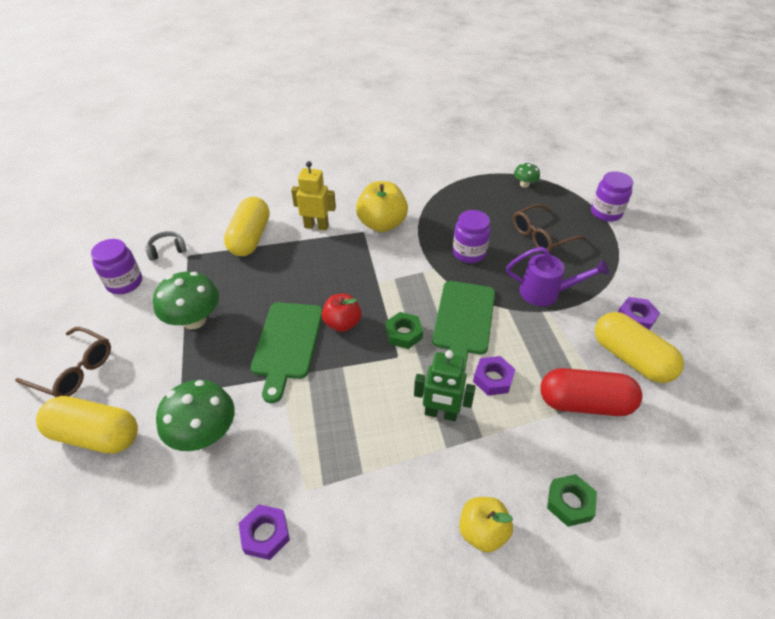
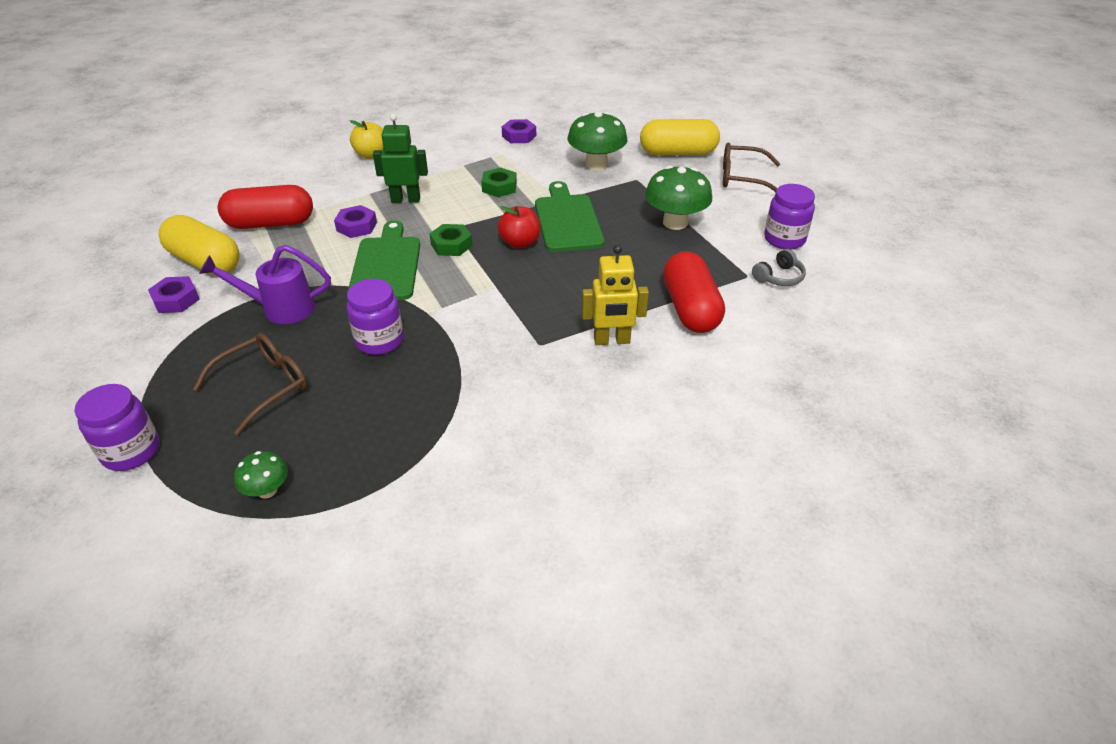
camera: 165 degrees right, 5 degrees down
yellow capsule [224,197,270,256] -> red capsule [663,251,725,333]
yellow apple [356,181,408,232] -> none
green nut [547,474,597,527] -> green nut moved to [481,168,517,197]

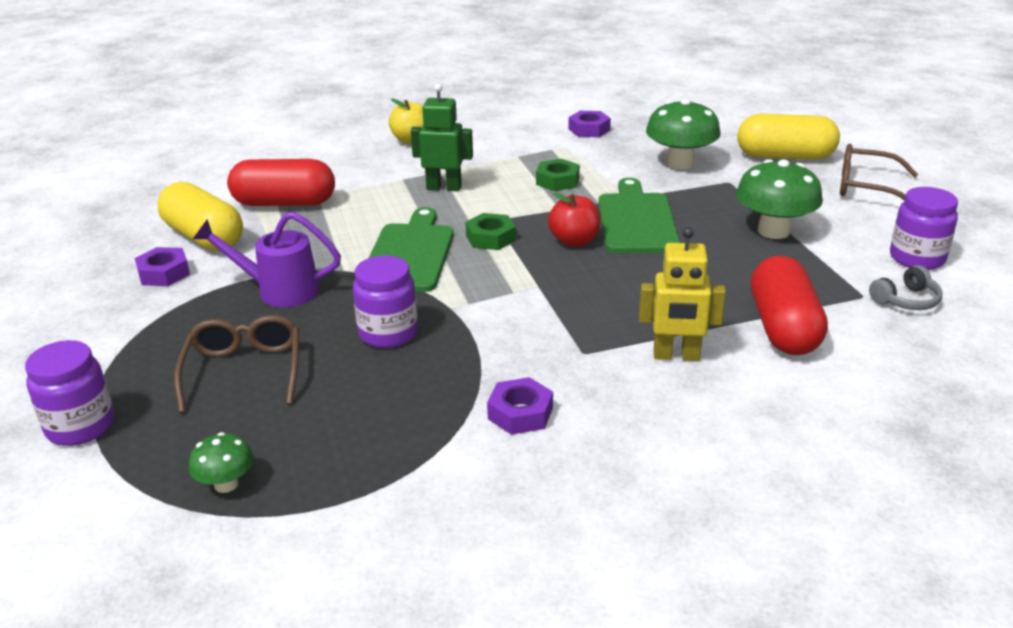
camera: 10 degrees right, 10 degrees down
brown glasses [193,333,307,435] -> brown glasses turned 60 degrees counterclockwise [174,315,299,413]
purple nut [334,205,377,238] -> purple nut moved to [487,377,553,435]

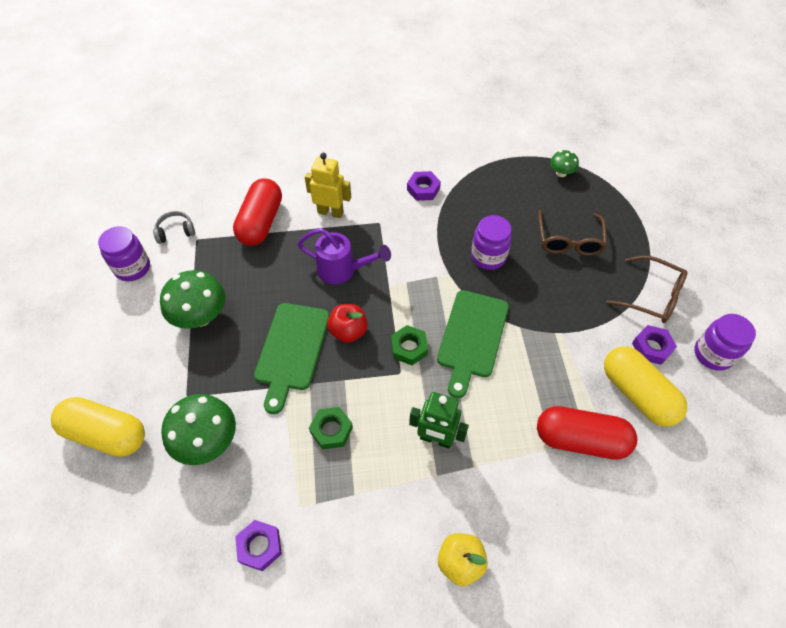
camera: 170 degrees left, 25 degrees up
purple jar [25,340,114,446] -> purple jar moved to [694,314,756,371]
purple watering can [193,212,341,307] -> purple watering can moved to [298,228,391,284]
brown glasses [840,144,918,200] -> brown glasses moved to [606,255,688,323]

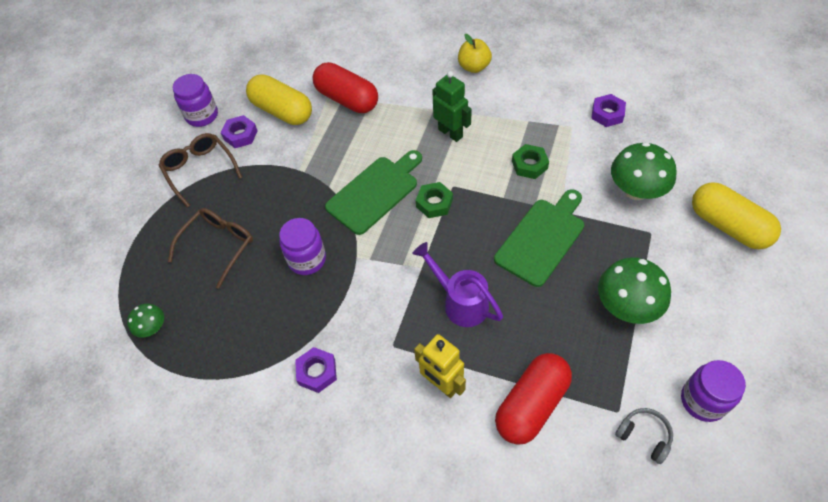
camera: 150 degrees left, 0 degrees up
grey headphones [153,211,195,244] -> grey headphones turned 150 degrees counterclockwise [615,408,673,464]
red apple [327,304,368,343] -> none
yellow capsule [604,346,687,427] -> yellow capsule turned 45 degrees counterclockwise [246,74,312,125]

